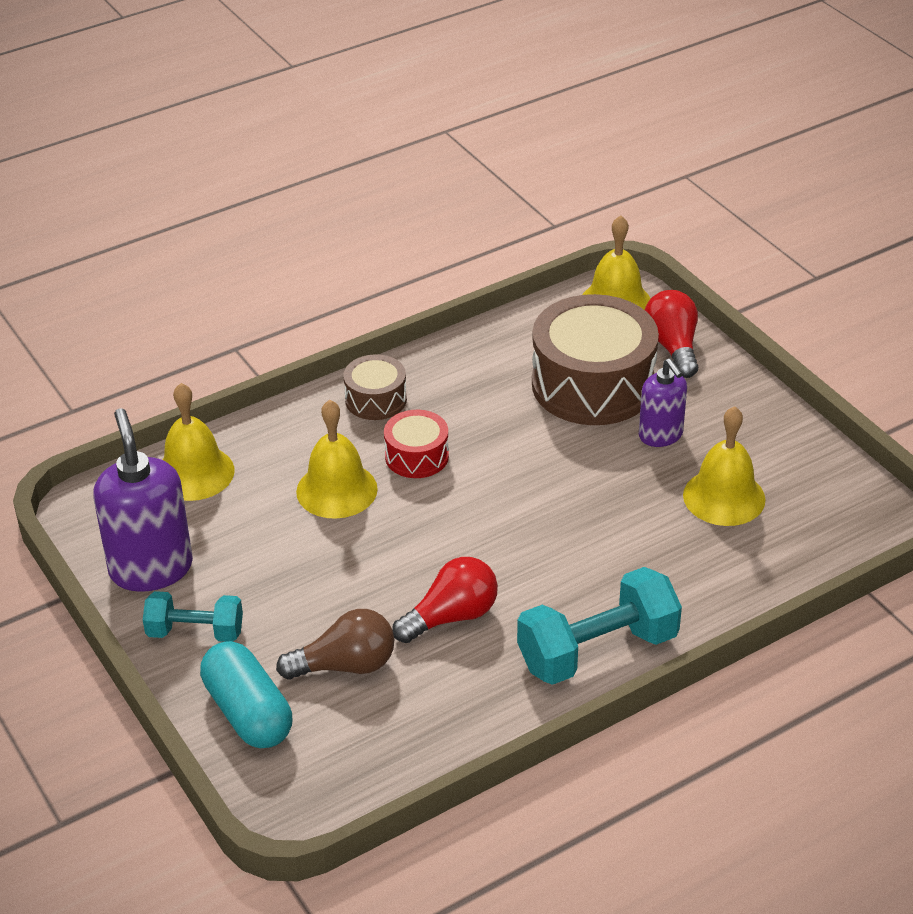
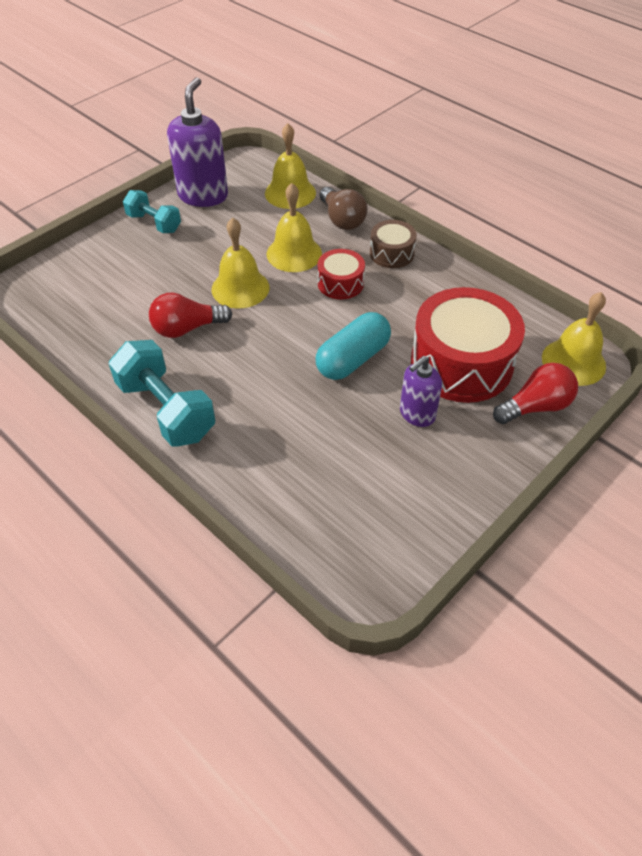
camera: 75 degrees right, 10 degrees up
purple soap dispenser [93,408,193,592] -> purple soap dispenser turned 45 degrees counterclockwise [167,77,228,207]
turquoise dumbbell [143,591,243,642] -> turquoise dumbbell turned 45 degrees counterclockwise [123,190,181,233]
turquoise capsule [200,641,292,748] -> turquoise capsule moved to [316,312,391,380]
brown light bulb [276,609,394,680] -> brown light bulb moved to [319,187,367,230]
red light bulb [392,557,498,643] -> red light bulb turned 120 degrees clockwise [149,292,232,338]
brown drum [532,294,659,425] -> red drum [411,287,525,403]
yellow bell [683,406,766,526] -> yellow bell moved to [211,217,269,308]

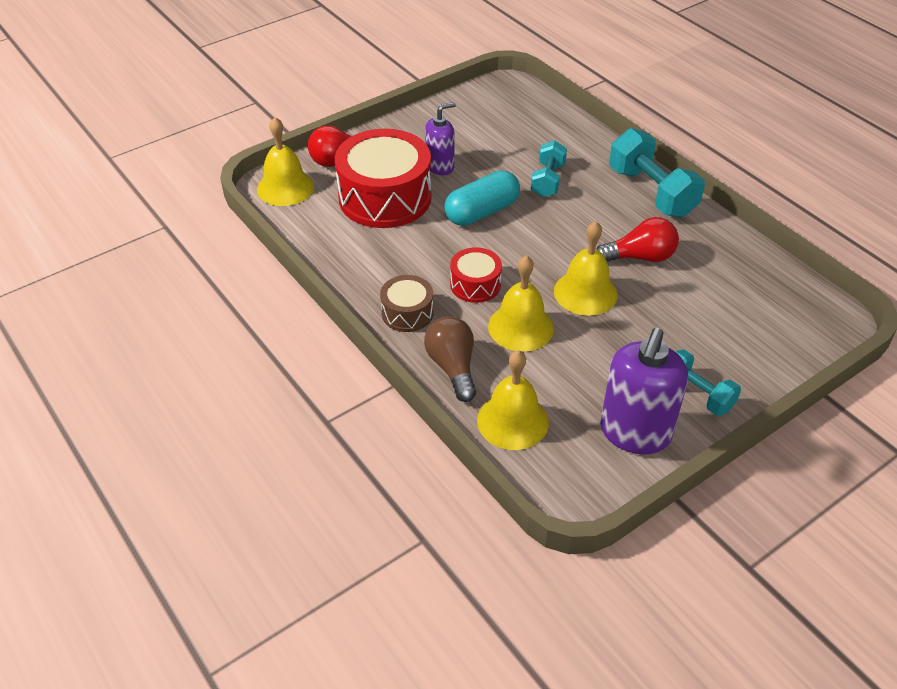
camera: 170 degrees left, 5 degrees down
none -> turquoise dumbbell [531,140,567,197]

